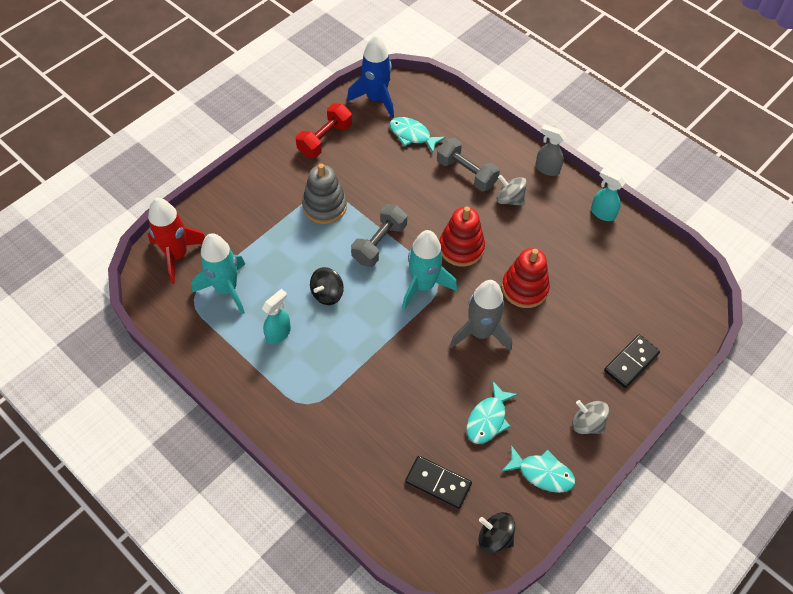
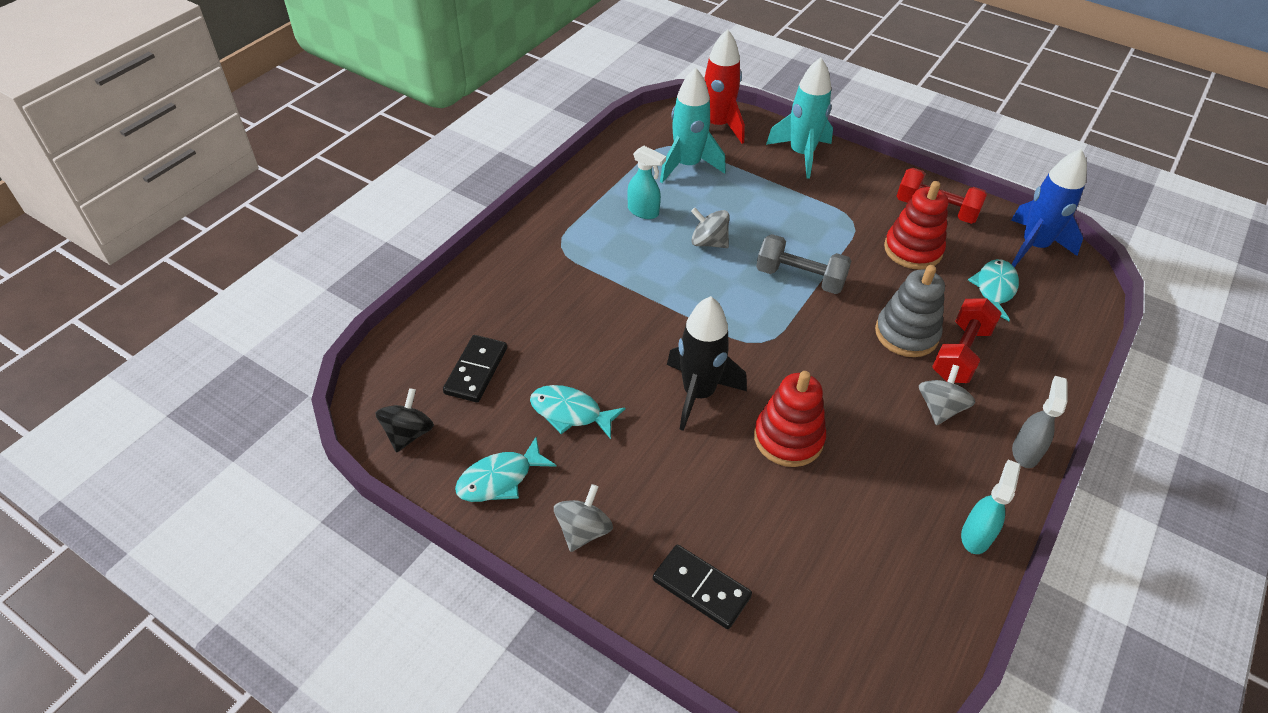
camera: 80 degrees right, 10 degrees down
grey stacking toy [302,164,347,224] -> grey stacking toy moved to [875,265,945,357]
black spinning top [310,267,344,305] -> grey spinning top [691,208,729,248]
turquoise rocket [402,230,457,310] -> turquoise rocket moved to [766,58,833,179]
grey dumbbell [437,138,500,191] -> red dumbbell [932,298,1002,383]
red stacking toy [439,207,485,267] -> red stacking toy moved to [884,181,948,270]
grey rocket [450,280,512,351] -> black rocket [667,296,747,431]
turquoise fish [501,445,575,493] -> turquoise fish turned 45 degrees clockwise [455,437,557,502]

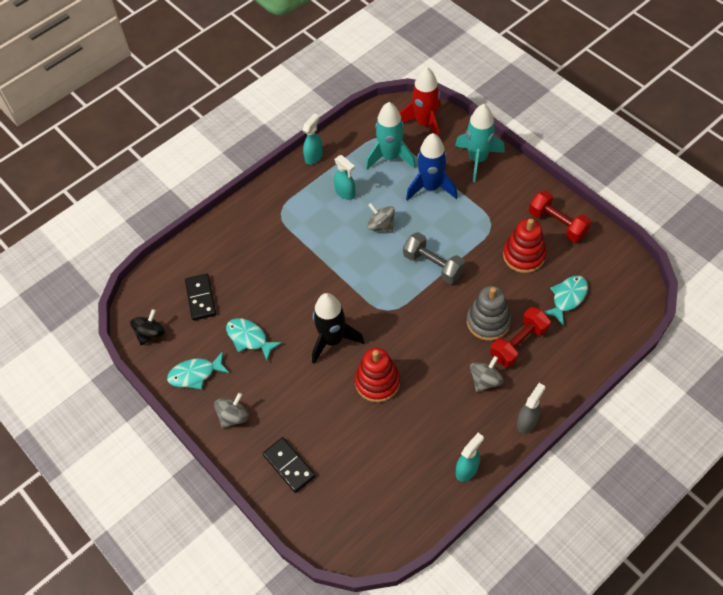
camera: 20 degrees right, 10 degrees up
black domino [443,335,507,402] -> black domino turned 45 degrees counterclockwise [185,274,216,321]
blue rocket [1011,149,1087,267] -> blue rocket moved to [406,133,458,201]
none -> turquoise spray bottle [302,113,323,165]

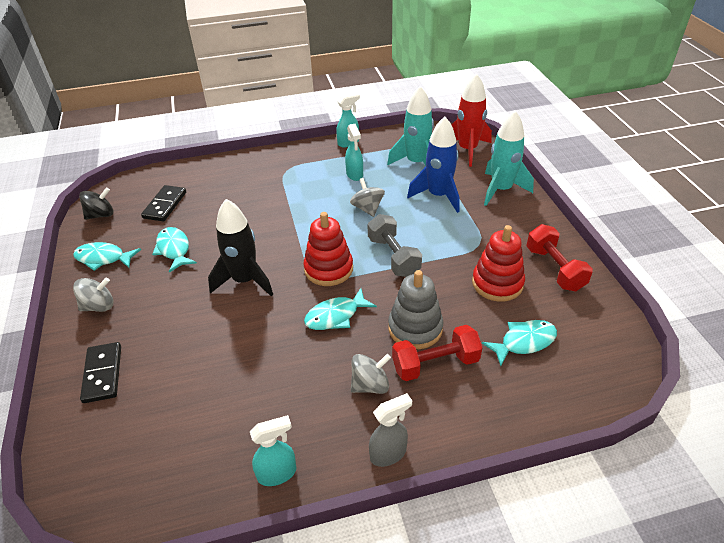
camera: 25 degrees right, 15 degrees down
red stacking toy [355,348,400,402] -> red stacking toy moved to [303,212,353,286]
none -> turquoise fish [304,288,377,330]

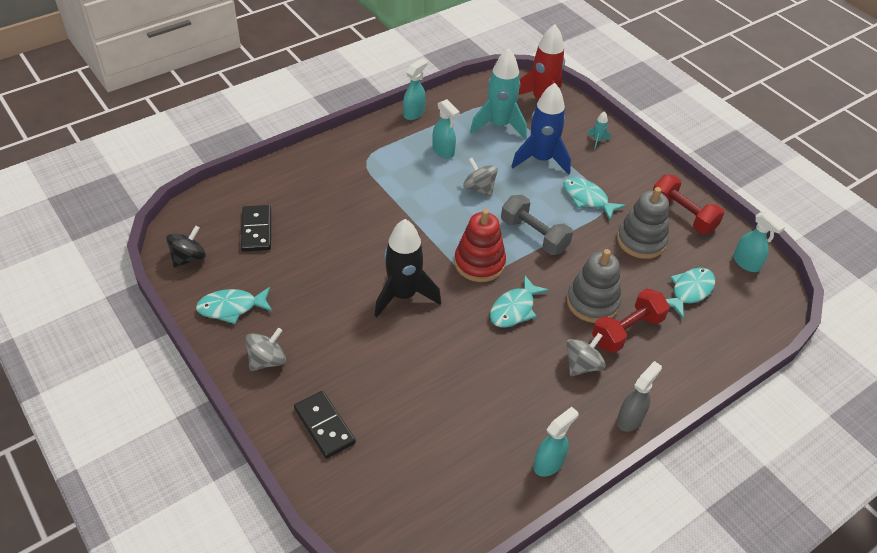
camera: 25 degrees left, 5 degrees up
turquoise fish [152,227,197,273] -> turquoise fish moved to [563,177,626,220]
red stacking toy [472,225,525,302] -> grey stacking toy [617,187,669,259]
turquoise rocket [484,111,534,206] -> turquoise rocket [587,111,611,149], size x0.41
none -> turquoise spray bottle [733,212,785,272]

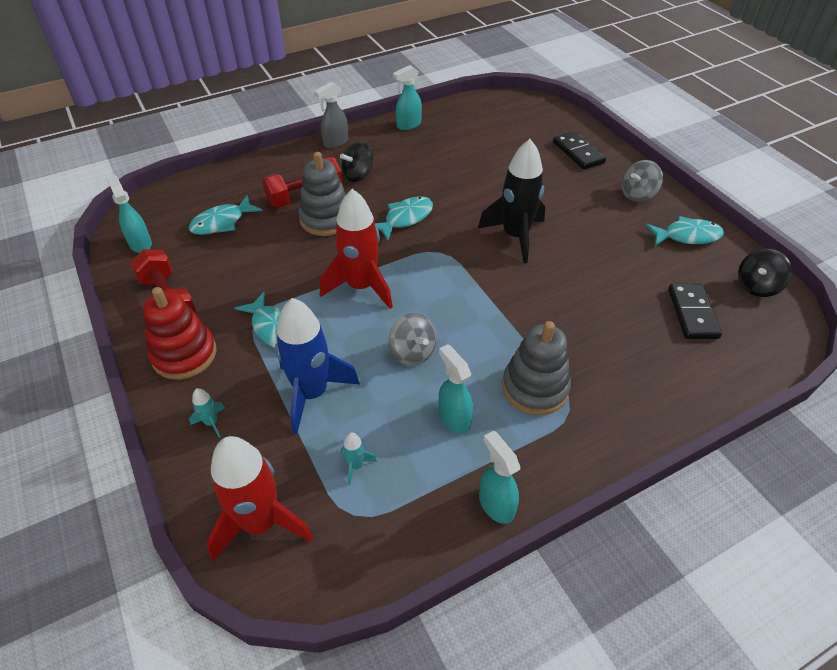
camera: 170 degrees left, 0 degrees up
turquoise spray bottle [403,58,428,120] -> turquoise spray bottle turned 105 degrees clockwise [479,431,520,524]
red stacking toy [454,209,506,282] -> red stacking toy moved to [143,287,216,380]
turquoise rocket [470,49,527,139] -> turquoise rocket [341,432,377,485], size x0.41
grey dumbbell [501,195,573,255] -> red rocket [320,189,393,309]
grey spinning top [566,333,606,376] -> black spinning top [340,141,373,182]
grey stacking toy [617,187,669,259] -> grey stacking toy moved to [502,321,571,415]

